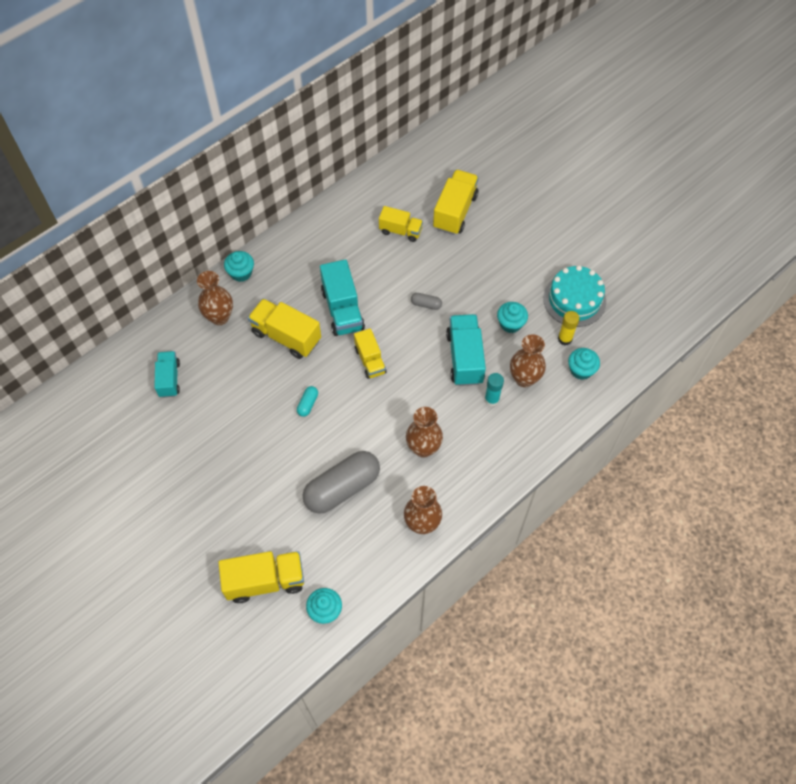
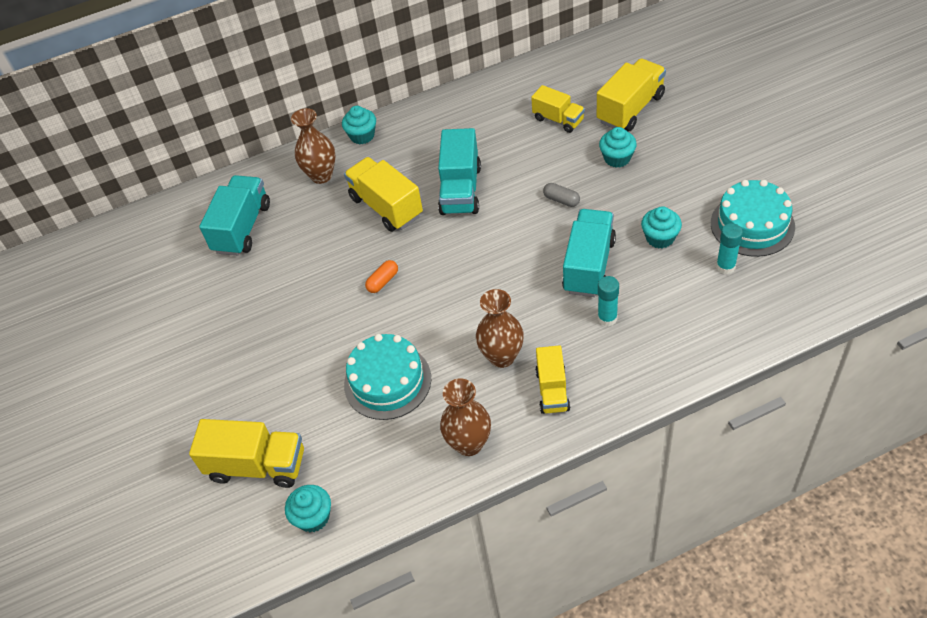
camera: 25 degrees right, 10 degrees down
turquoise truck [154,351,180,398] -> turquoise truck [199,175,270,256], size x1.57
turquoise capsule [297,386,318,417] -> orange capsule [365,260,398,293]
grey capsule [303,451,380,514] -> turquoise cake [344,334,431,420]
yellow truck [354,328,387,379] -> yellow truck moved to [535,345,570,414]
brown vase [510,334,546,387] -> none
yellow glue stick [558,311,580,345] -> turquoise glue stick [716,223,743,275]
turquoise cupcake [568,348,600,380] -> turquoise cupcake moved to [599,127,637,168]

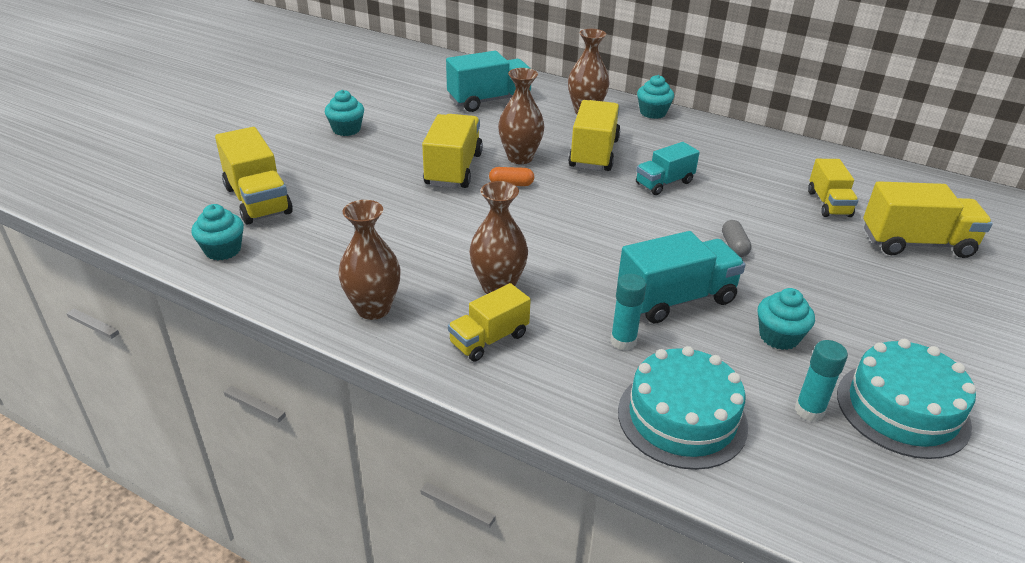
camera: 45 degrees right, 15 degrees down
turquoise cake [344,334,431,420] -> turquoise cake moved to [618,346,748,470]
turquoise truck [438,128,481,215] -> turquoise truck [636,142,700,195], size x0.64
turquoise cupcake [599,127,637,168] -> turquoise cupcake moved to [325,90,364,136]
none -> yellow truck [422,114,483,188]
none -> brown vase [498,68,544,164]

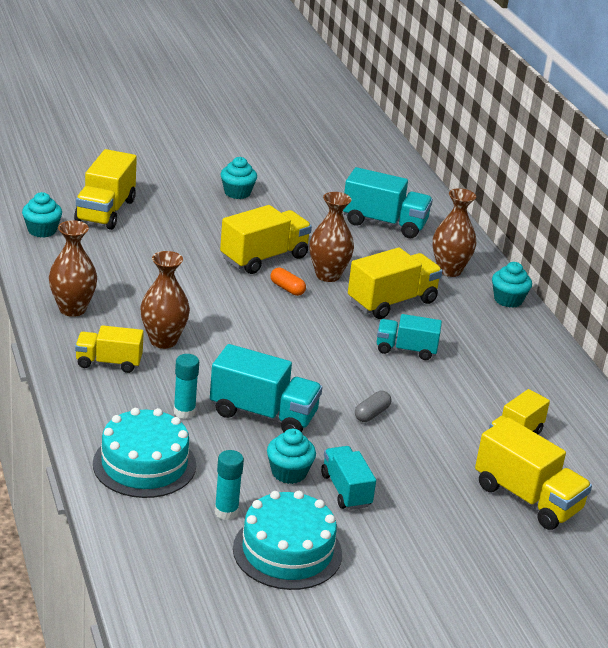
camera: 40 degrees right, 5 degrees down
none -> turquoise truck [321,446,376,510]

